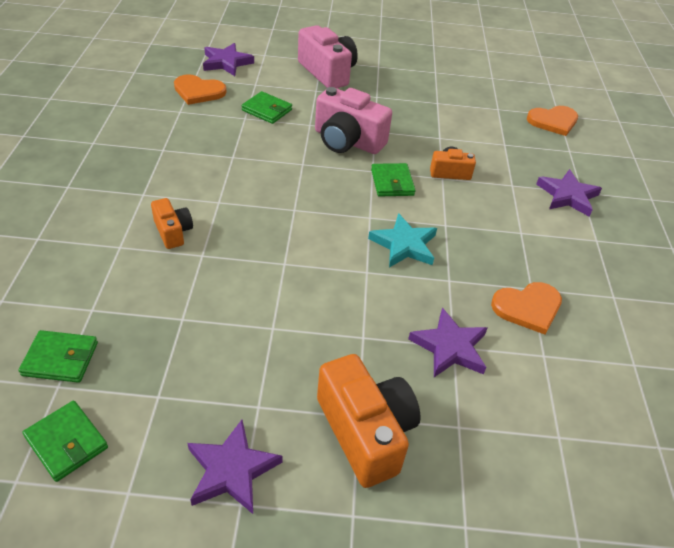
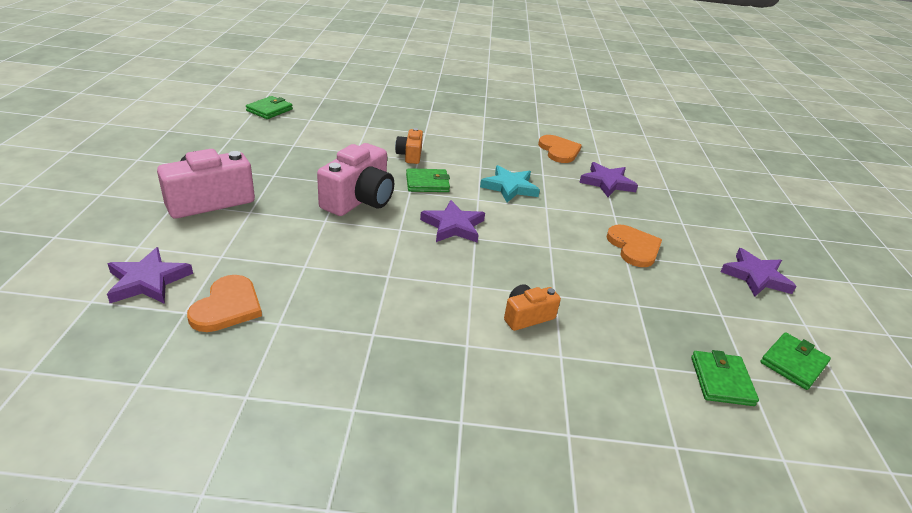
camera: 90 degrees left, 10 degrees down
green wallet [241,91,292,124] -> green wallet moved to [246,96,293,119]
orange camera [317,354,421,488] -> none
orange heart [527,106,578,136] -> orange heart moved to [607,225,662,267]
purple star [536,169,602,216] -> purple star moved to [420,200,485,242]

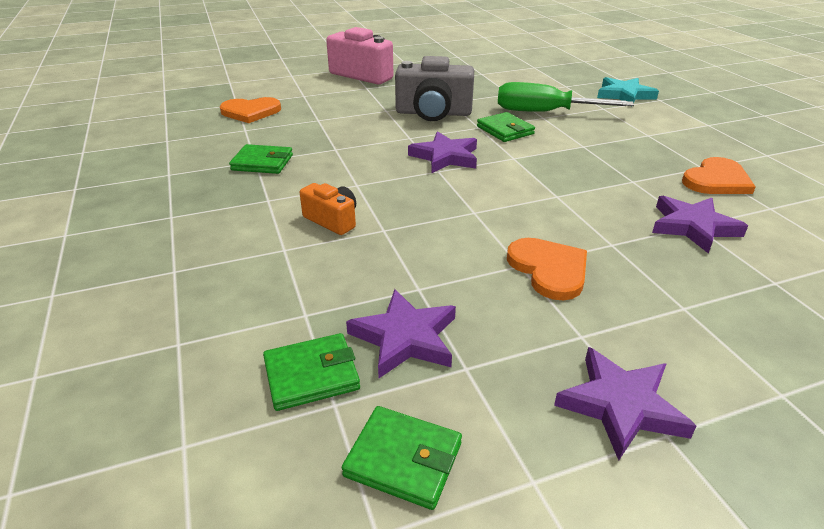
camera: 70 degrees right, 0 degrees up
purple star [107,247,193,304] -> purple star moved to [346,289,456,378]
green wallet [246,96,293,119] -> green wallet moved to [229,144,293,174]
pink camera [317,143,394,216] -> grey camera [395,56,474,121]
orange camera [395,128,423,164] -> green screwdriver [498,82,634,112]
turquoise star [480,165,540,203] -> turquoise star moved to [597,77,659,103]
orange heart [607,225,662,267] -> orange heart turned 75 degrees counterclockwise [507,238,587,300]

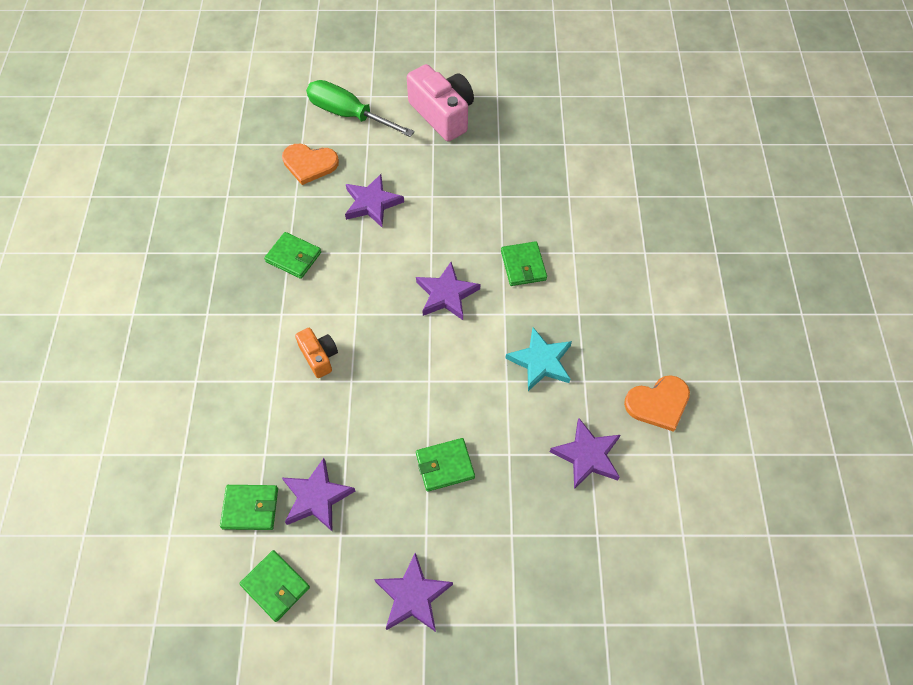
camera: 20 degrees right, 25 degrees up
grey camera [395,56,474,121] -> none
green screwdriver [498,82,634,112] -> green screwdriver moved to [306,80,415,137]
orange heart [507,238,587,300] -> green wallet [416,438,475,492]
turquoise star [597,77,659,103] -> turquoise star moved to [505,327,572,391]
none -> purple star [345,174,404,227]

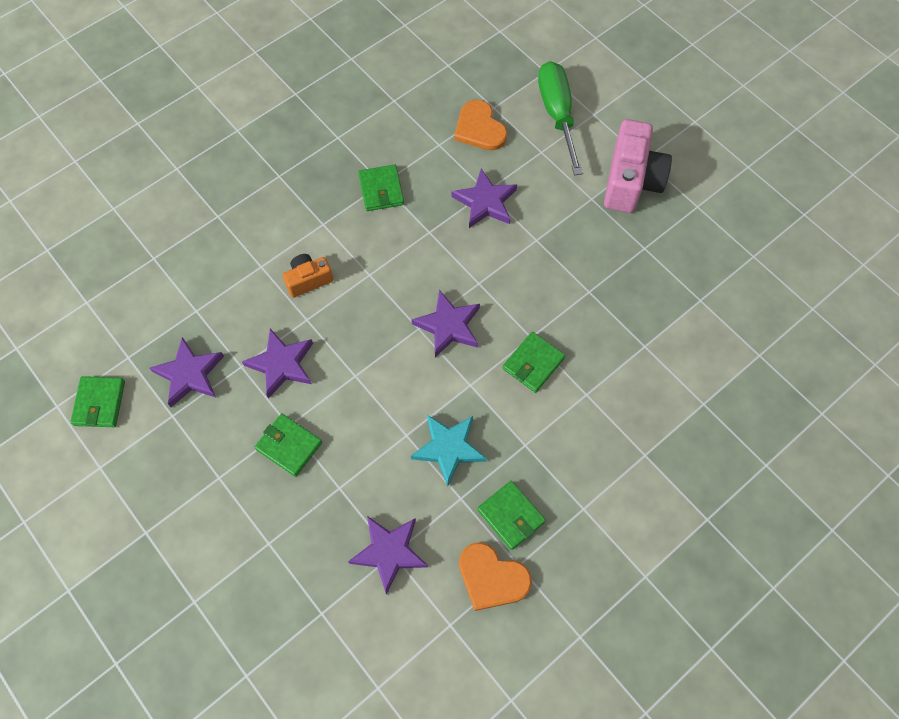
camera: 50 degrees right, 5 degrees up
green wallet [220,485,278,530] -> green wallet moved to [477,481,546,550]
orange camera [295,328,338,378] -> orange camera turned 135 degrees counterclockwise [283,254,333,298]
purple star [374,553,453,632] -> purple star moved to [242,329,313,399]

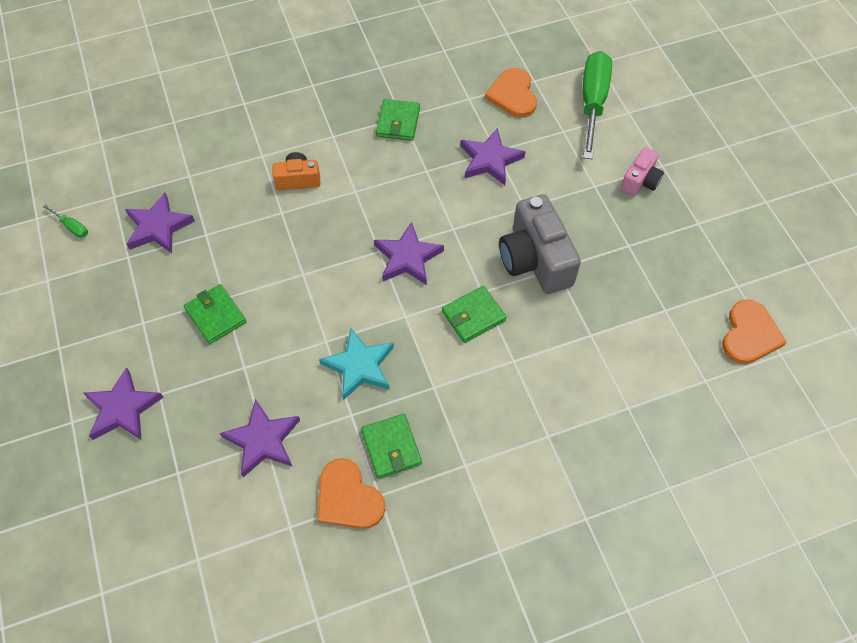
camera: 20 degrees right, 5 degrees down
green wallet [70,376,125,427] -> green screwdriver [43,205,88,238]
purple star [242,329,313,399] -> purple star moved to [83,367,164,440]
pink camera [604,119,672,213] -> pink camera [621,147,664,196], size x0.54
none -> grey camera [499,194,581,294]
none -> orange heart [722,299,787,364]

